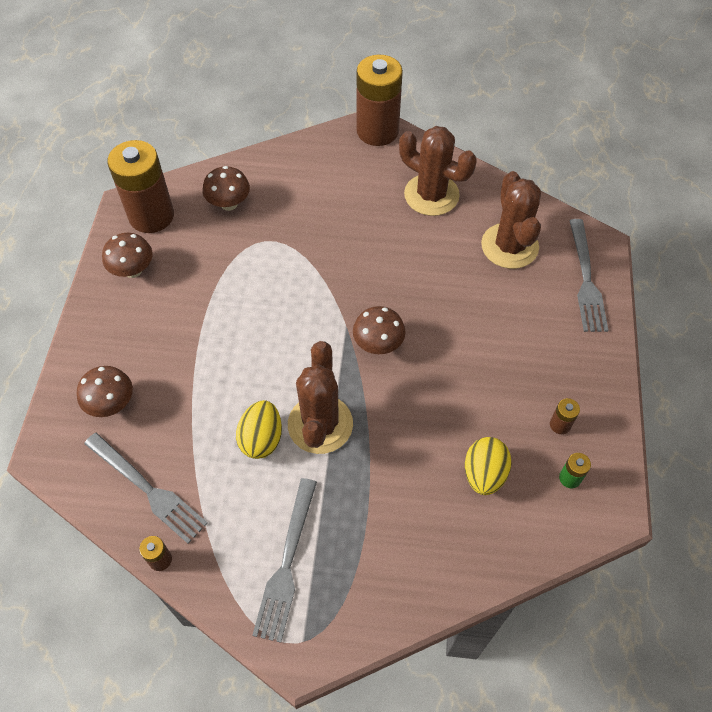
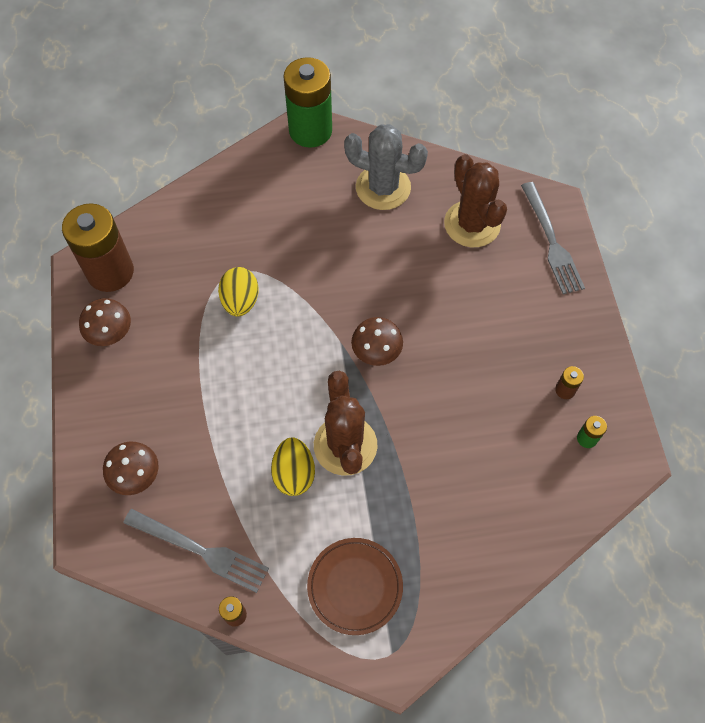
camera: 15 degrees left, 5 degrees up
brown mushroom [203,166,250,211] -> none
grey fork [252,478,317,643] -> brown plate [307,538,403,635]
brown battery [357,54,403,146] -> green battery [283,57,332,148]
brown cactus [399,126,477,216] -> grey cactus [344,124,428,210]
yellow egg [465,437,512,495] -> yellow egg moved to [218,267,259,317]

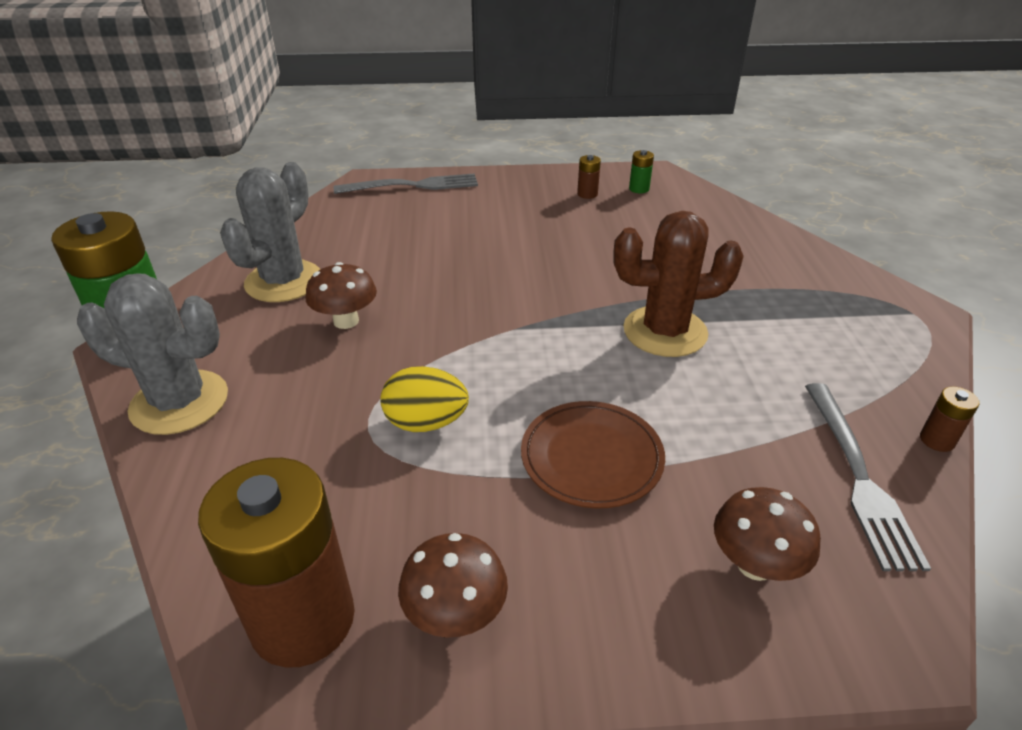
camera: 85 degrees left, 25 degrees down
grey fork [123,509,269,593] -> grey fork turned 150 degrees clockwise [805,383,931,571]
yellow egg [271,438,315,496] -> none
brown plate [307,538,403,635] -> brown plate moved to [521,401,665,508]
brown mushroom [351,317,403,366] -> brown mushroom moved to [306,262,377,329]
brown cactus [444,154,507,247] -> none
none -> grey cactus [77,274,228,435]

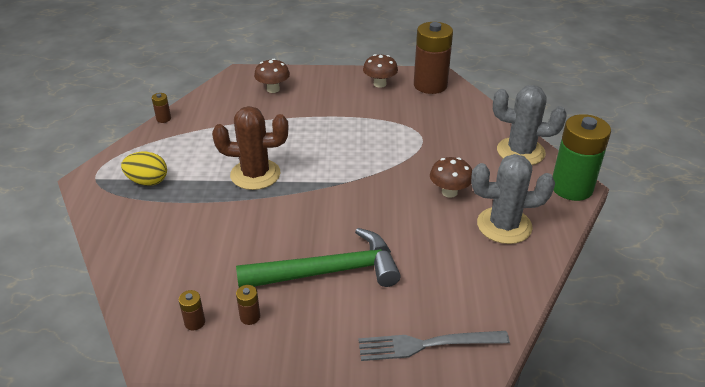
camera: 175 degrees left, 0 degrees up
grey cactus [220,162,320,302] -> grey cactus turned 60 degrees clockwise [471,154,555,244]
yellow egg [380,366,469,432] -> yellow egg moved to [121,152,167,186]
brown plate [521,401,665,508] -> none
green battery [629,150,654,193] -> brown battery [179,290,205,330]
grey fork [805,383,931,571] -> none
none -> green hammer [236,228,401,288]

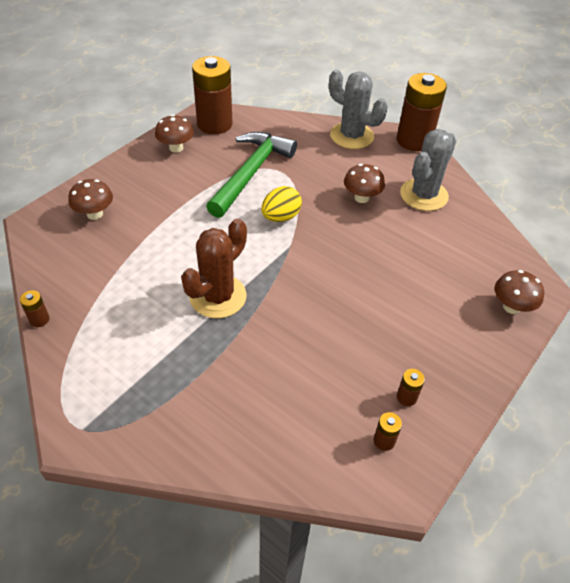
camera: 55 degrees left, 10 degrees up
yellow egg [121,152,167,186] -> yellow egg moved to [261,186,302,222]
green hammer [236,228,401,288] -> green hammer moved to [206,132,297,218]
grey fork [358,331,510,361] -> brown mushroom [495,270,544,314]
grey cactus [493,85,567,165] -> grey cactus turned 75 degrees clockwise [329,69,388,149]
green battery [552,114,611,201] -> brown battery [397,73,447,151]

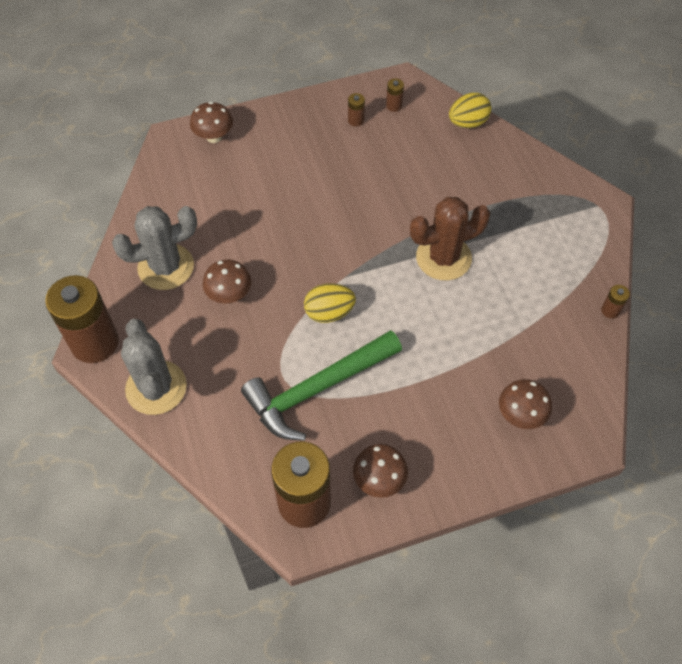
camera: 145 degrees left, 10 degrees up
none -> yellow egg [449,93,491,128]

